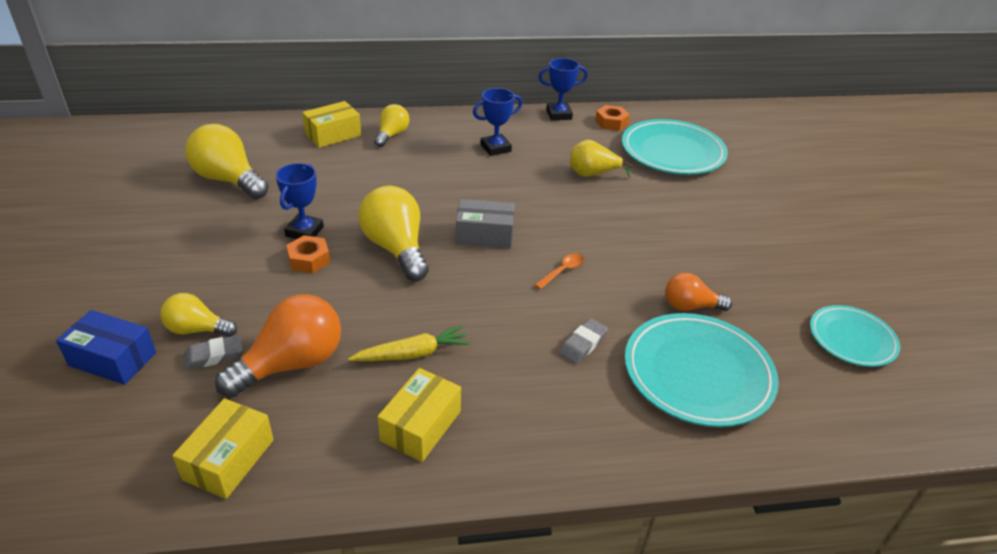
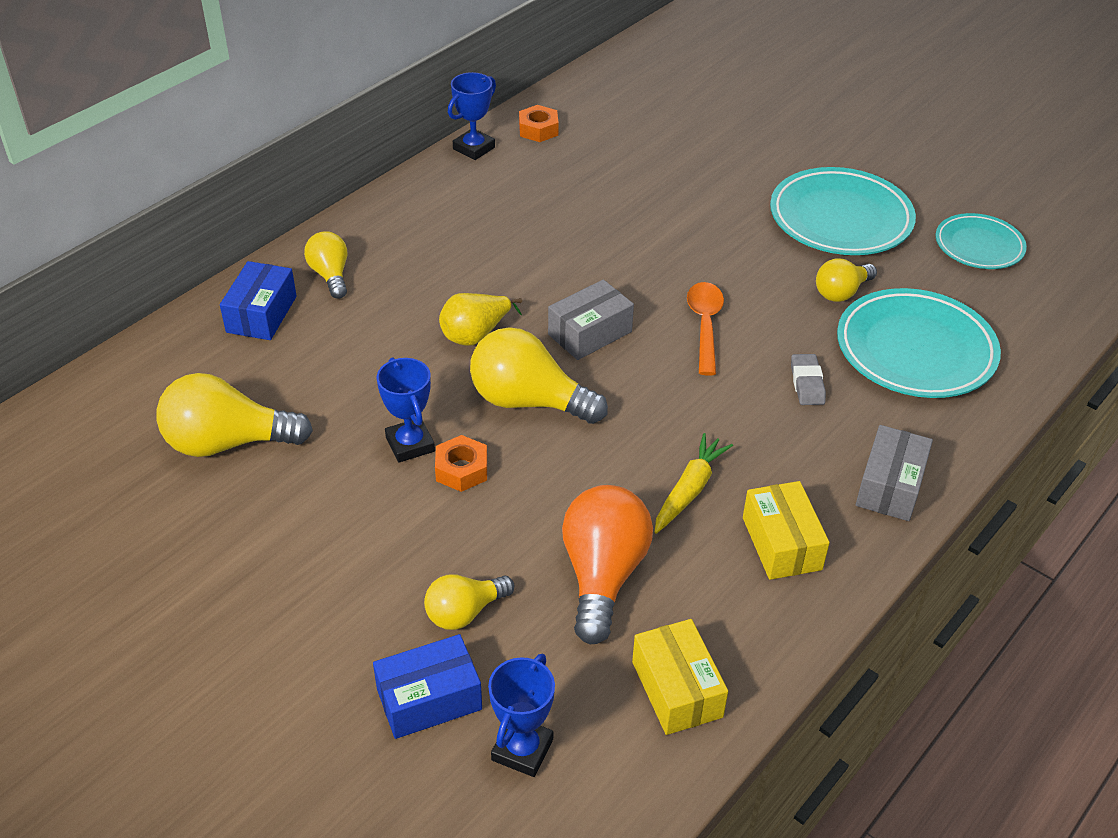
camera: 40 degrees left, 5 degrees up
grey eraser [183,335,243,370] -> none
yellow box [302,101,361,148] -> blue box [220,261,296,340]
blue trophy [473,88,522,156] -> blue trophy moved to [488,654,555,777]
orange spoon [535,253,584,289] -> orange spoon [687,282,724,376], size x1.61
yellow pear [570,140,633,178] -> yellow pear moved to [439,293,522,346]
turquoise plate [622,119,728,175] -> turquoise plate moved to [770,167,916,255]
orange light bulb [665,273,732,311] -> yellow light bulb [816,258,877,302]
none -> grey box [856,425,933,521]

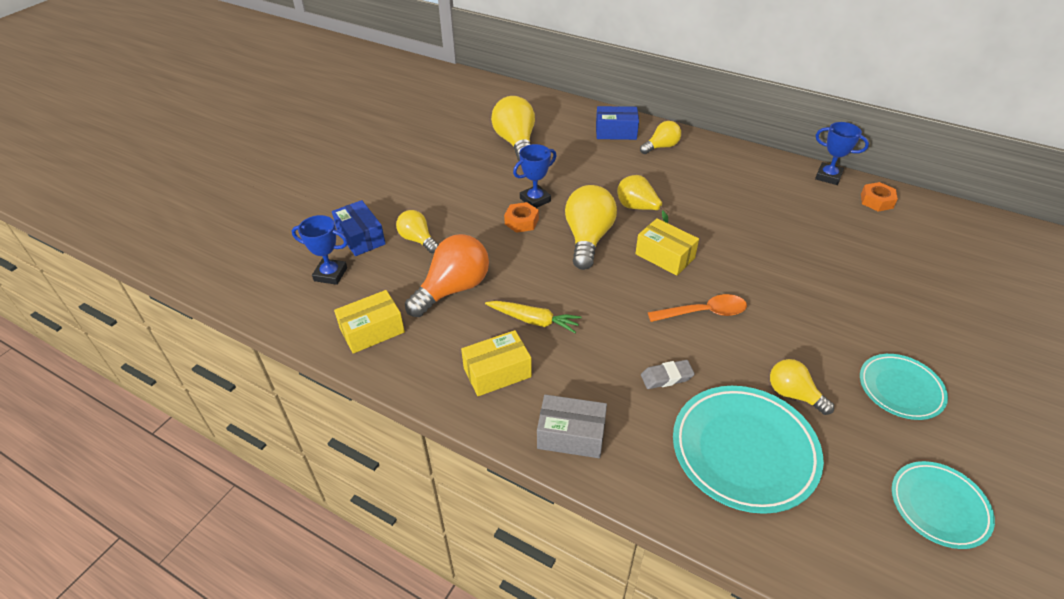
camera: 80 degrees right, 0 degrees up
grey box [548,279,634,360] -> yellow box [635,218,699,276]
orange light bulb [562,485,653,644] -> orange light bulb turned 45 degrees counterclockwise [405,234,489,317]
turquoise plate [770,167,916,255] -> turquoise plate [860,354,948,420], size x0.61

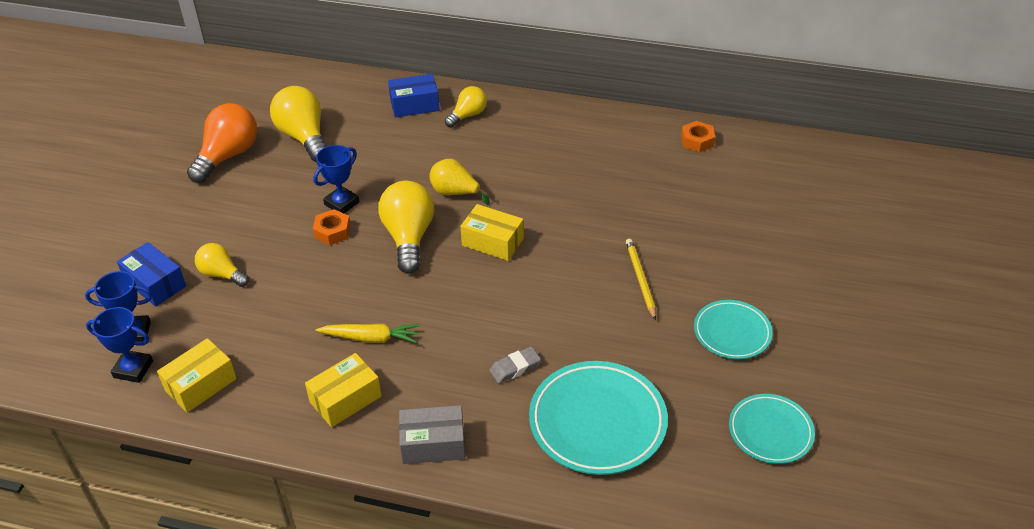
camera: 15 degrees left, 0 degrees up
orange light bulb [405,234,489,317] -> orange light bulb moved to [187,103,257,183]
orange spoon [647,294,747,322] -> none
yellow light bulb [770,359,834,415] -> none
blue trophy [815,122,869,185] -> blue trophy moved to [86,307,153,383]
none -> yellow pencil [626,239,656,320]

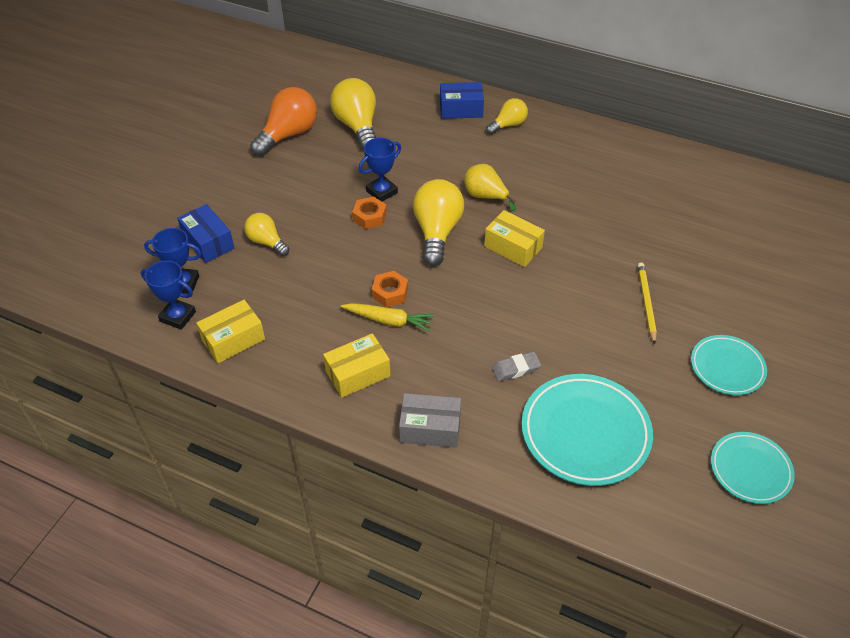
camera: 10 degrees right, 5 degrees up
orange nut [681,121,715,153] -> orange nut moved to [372,271,408,307]

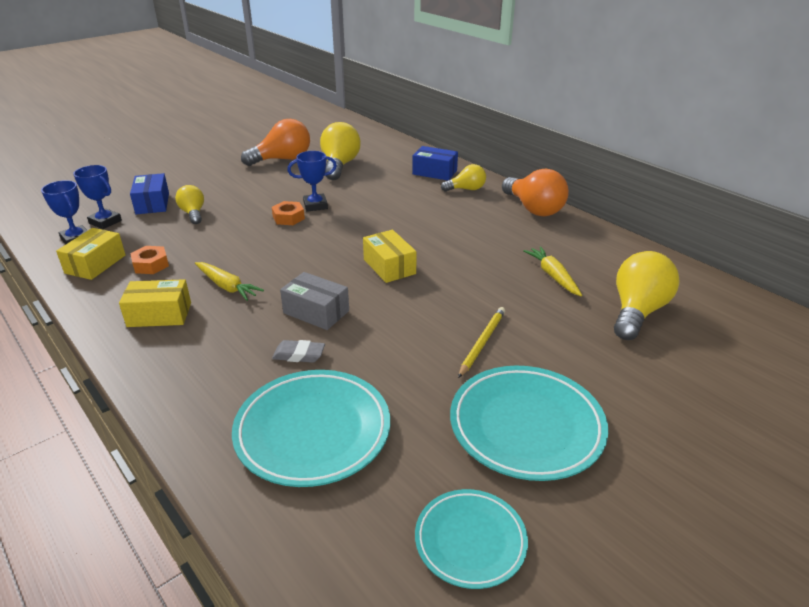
camera: 25 degrees right, 15 degrees down
yellow box [196,300,265,363] -> yellow box turned 60 degrees counterclockwise [56,228,125,280]
orange nut [372,271,408,307] -> orange nut moved to [130,246,169,274]
grey box [399,393,461,448] -> grey box moved to [280,272,349,330]
yellow light bulb [413,179,464,266] -> yellow light bulb moved to [614,251,680,340]
yellow pear [464,164,516,212] -> none
turquoise plate [691,335,767,395] -> turquoise plate [450,366,608,481], size x1.65
none -> orange light bulb [502,168,569,217]
none -> yellow carrot [523,247,582,296]

